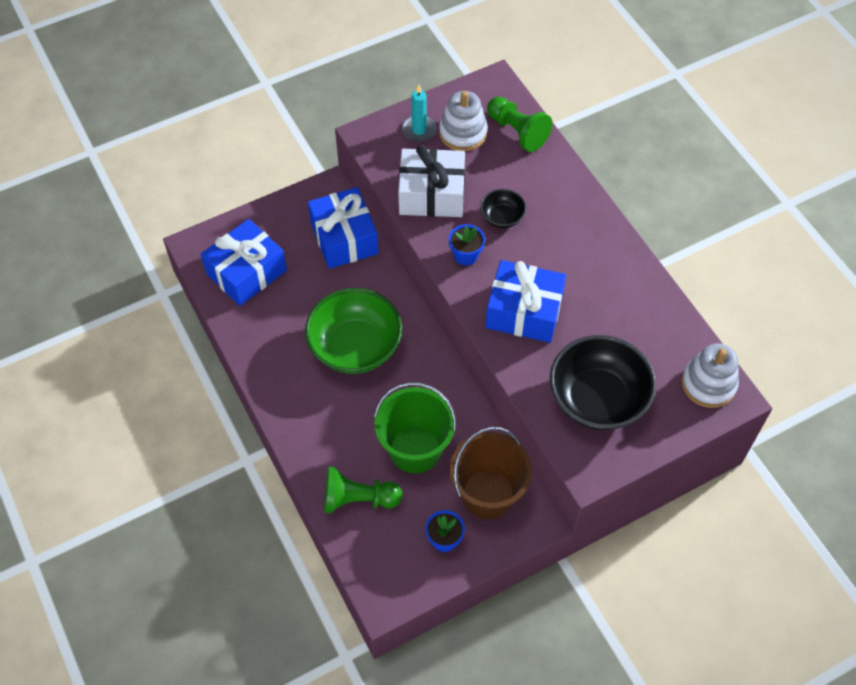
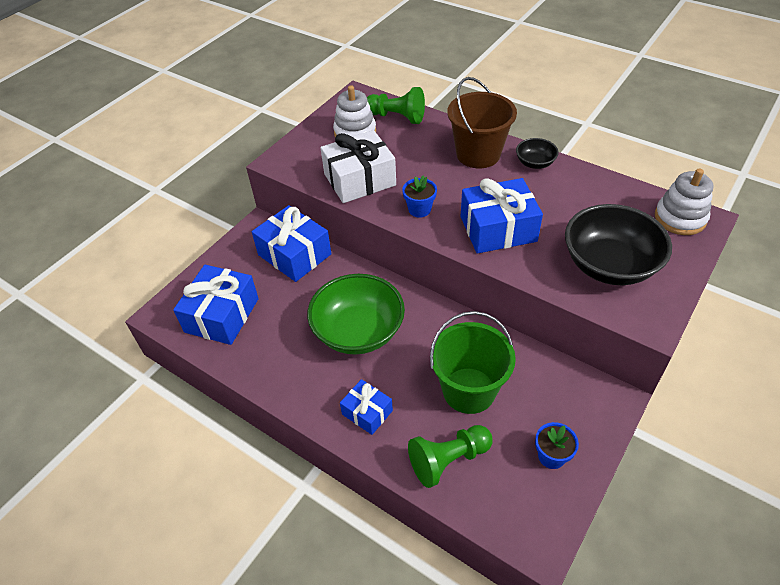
camera: 25 degrees left, 10 degrees down
turquoise candle [402,84,437,142] -> none
brown bucket [450,427,532,519] -> brown bucket moved to [447,77,517,168]
black bowl [480,189,526,228] -> black bowl moved to [516,138,558,169]
none -> blue gift [340,379,393,435]

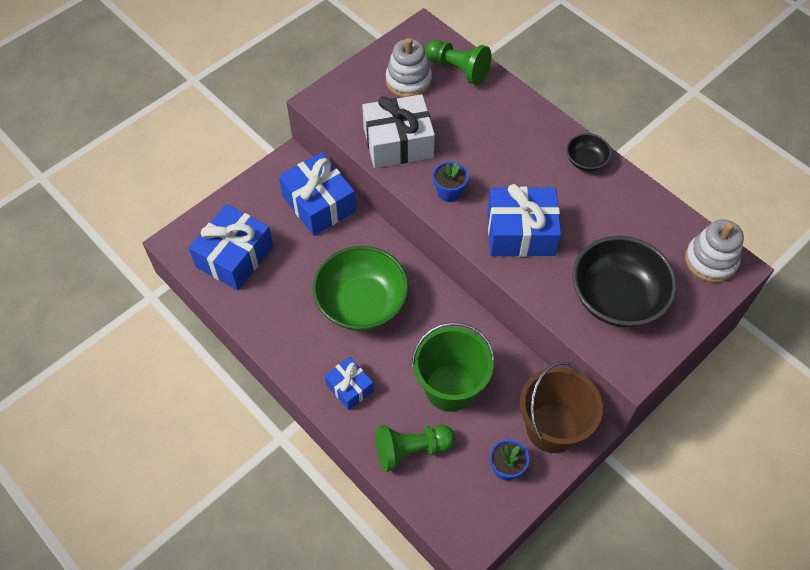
camera: 10 degrees right, 10 degrees up
brown bucket [447,77,517,168] -> brown bucket moved to [520,362,603,453]

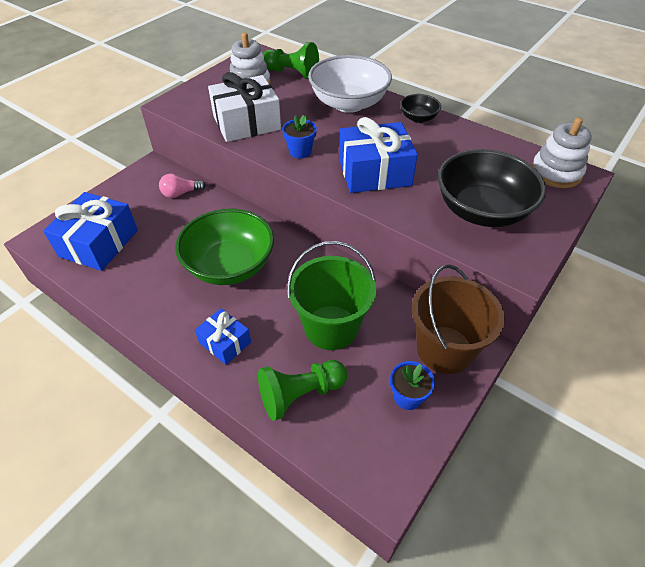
camera: 10 degrees left, 10 degrees down
blue gift [279,152,356,235] -> pink light bulb [159,174,206,198]
none -> white bowl [308,55,392,113]

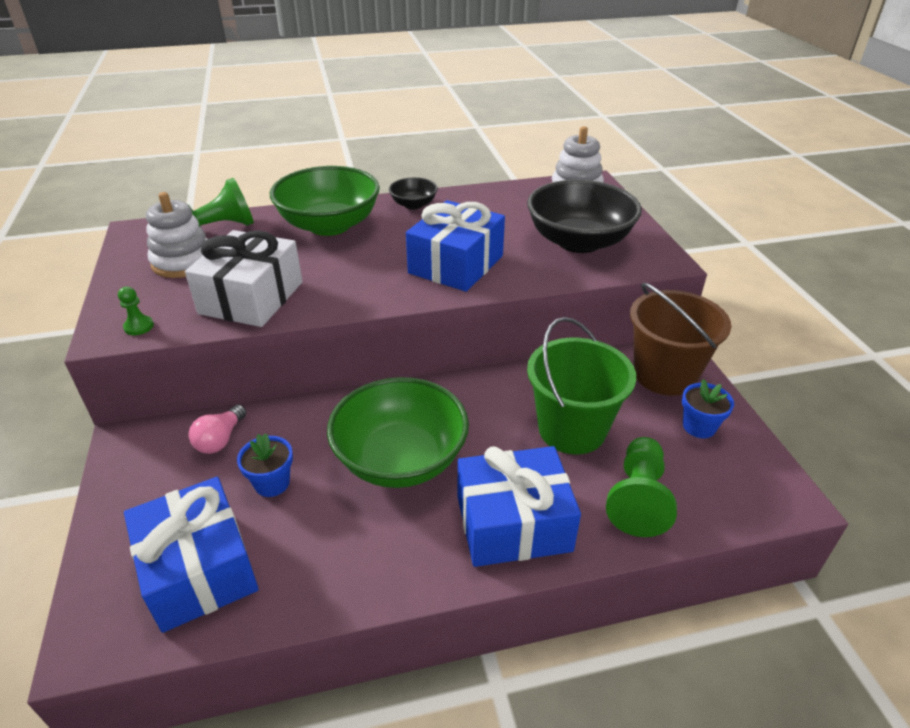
camera: 50 degrees left, 10 degrees down
blue gift [195,308,251,365] -> blue gift [458,446,581,567], size x1.78
blue flower pot [282,115,317,158] -> blue flower pot moved to [237,433,293,497]
white bowl [308,55,392,113] -> green bowl [270,166,380,236]
none -> green pawn [118,287,154,335]

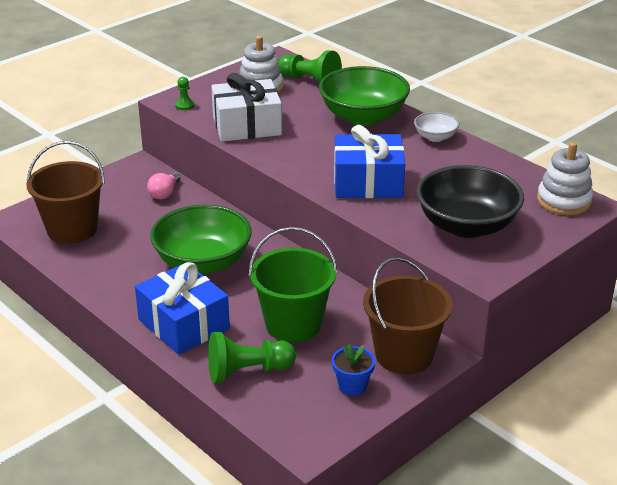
camera: 60 degrees right, 5 degrees down
blue gift [124,477,259,633] -> brown bucket [26,141,105,244]
pink light bulb [189,405,246,454] -> pink light bulb turned 60 degrees counterclockwise [147,172,181,199]
blue flower pot [237,433,293,497] -> none
black bowl [389,177,438,209] -> white bowl [414,112,459,142]

